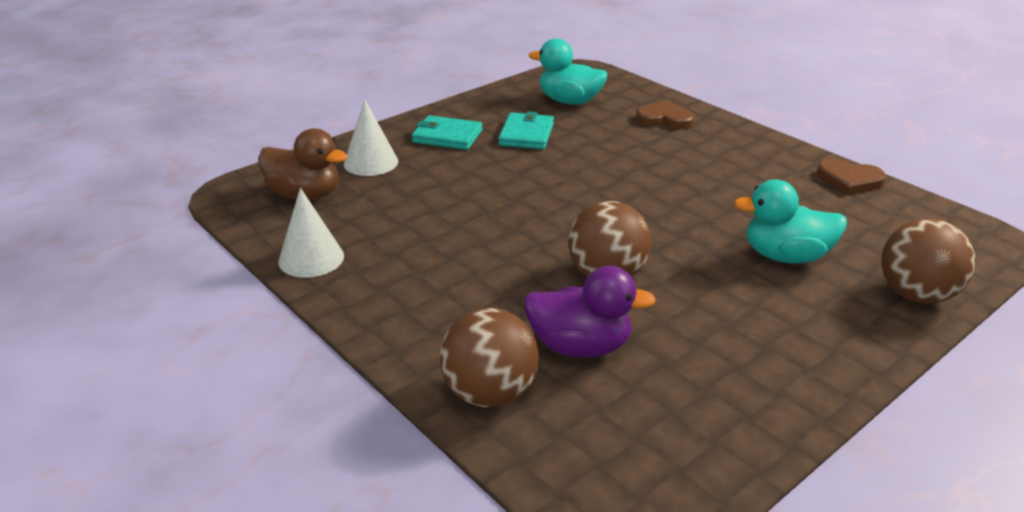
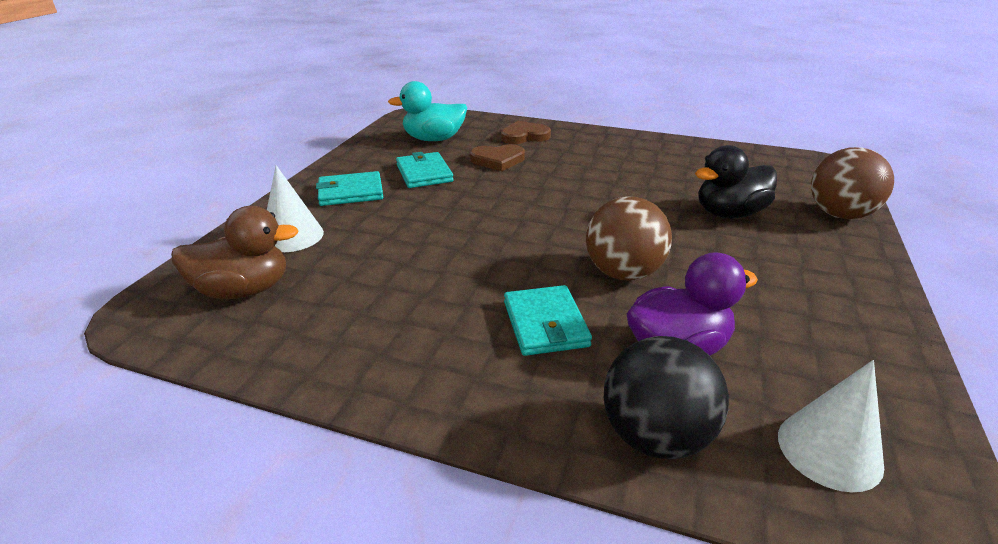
camera: 30 degrees left, 0 degrees up
white cone [279,188,344,278] -> white cone moved to [778,360,884,492]
brown ball [440,308,539,407] -> black ball [604,336,729,459]
turquoise duck [734,179,847,264] -> black duck [695,145,777,218]
brown heart [817,159,886,195] -> brown heart moved to [470,144,525,171]
none -> turquoise wallet [504,285,592,356]

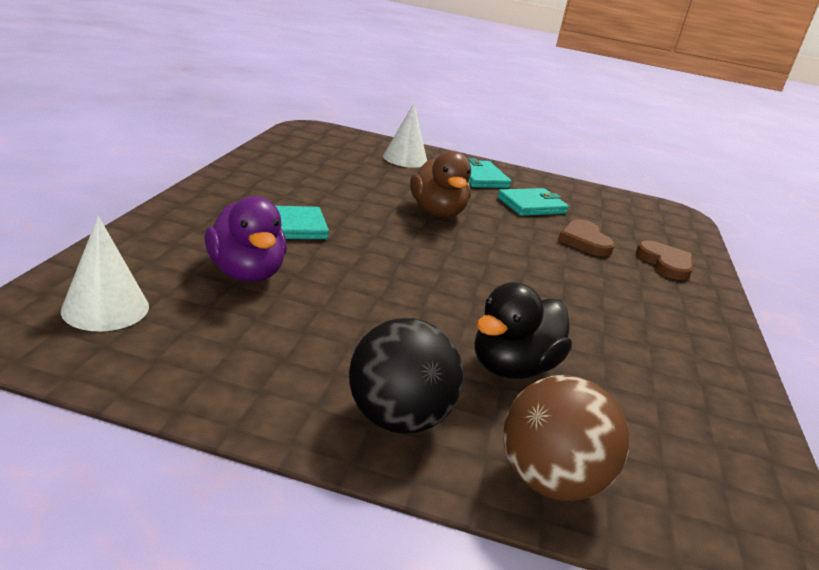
camera: 80 degrees right, 5 degrees down
brown duck [171,206,299,299] -> brown duck moved to [410,151,471,217]
turquoise duck [388,81,467,141] -> none
brown ball [586,196,672,281] -> none
black ball [604,336,729,459] -> black ball moved to [349,318,464,434]
black duck [695,145,777,218] -> black duck turned 105 degrees counterclockwise [475,282,572,379]

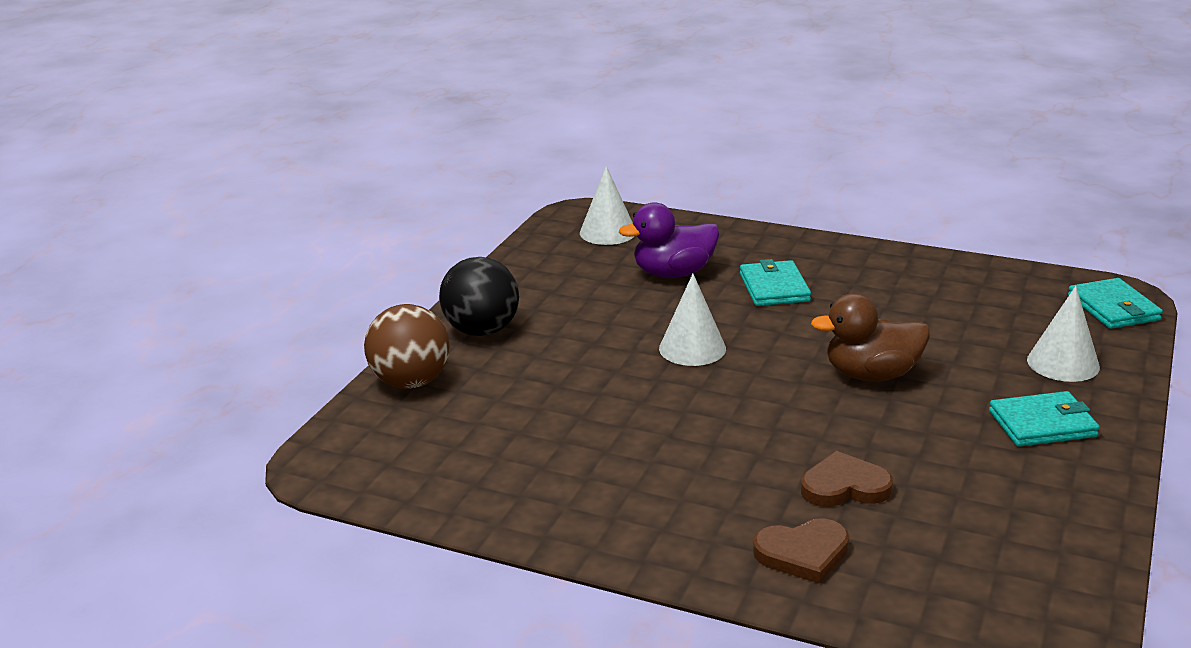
camera: 105 degrees right, 0 degrees up
black duck [475,282,572,379] -> none
turquoise wallet [497,188,569,216] -> turquoise wallet moved to [1068,278,1163,329]
none -> white cone [659,274,726,366]

